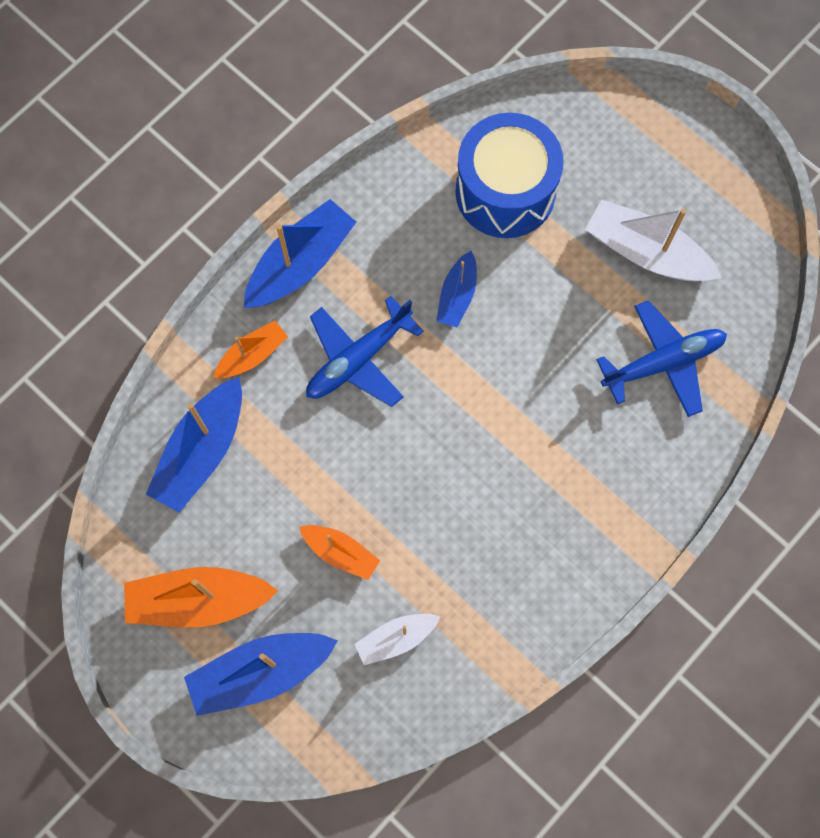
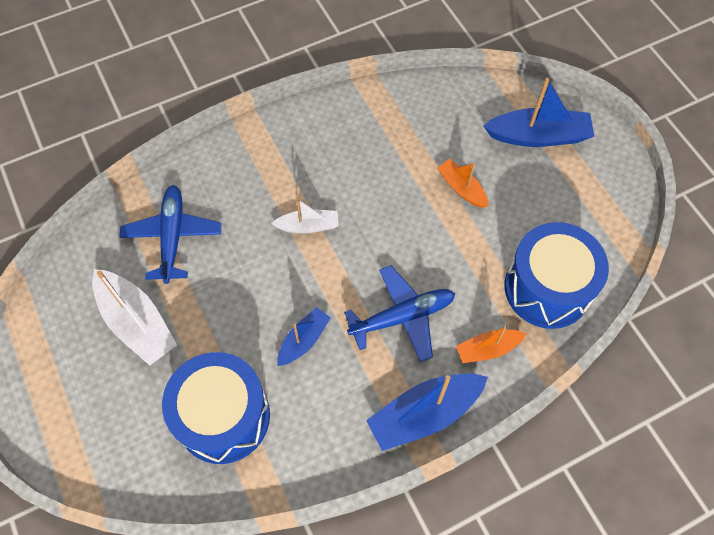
camera: 160 degrees left, 10 degrees down
orange boat [124,567,278,627] -> none
blue boat [146,377,242,512] -> blue drum [504,222,609,329]
white boat [354,614,440,665] -> white boat moved to [271,198,339,234]
blue plane [596,300,727,417] -> blue plane turned 90 degrees clockwise [119,185,222,284]

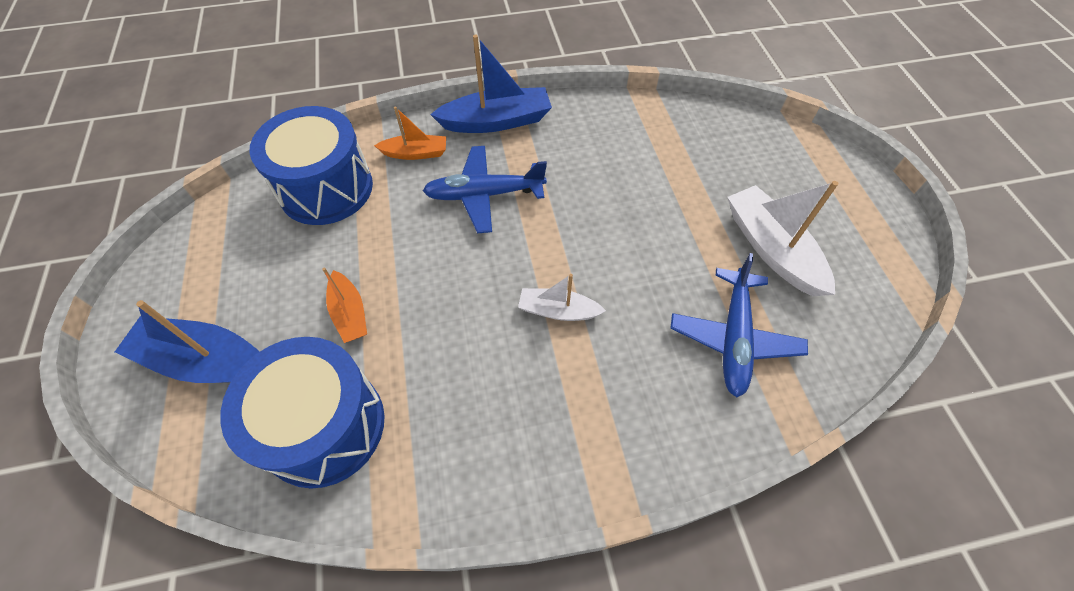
camera: 165 degrees left, 5 degrees down
blue drum [162,352,270,464] -> blue drum moved to [220,337,385,489]
blue boat [277,307,331,366] -> none

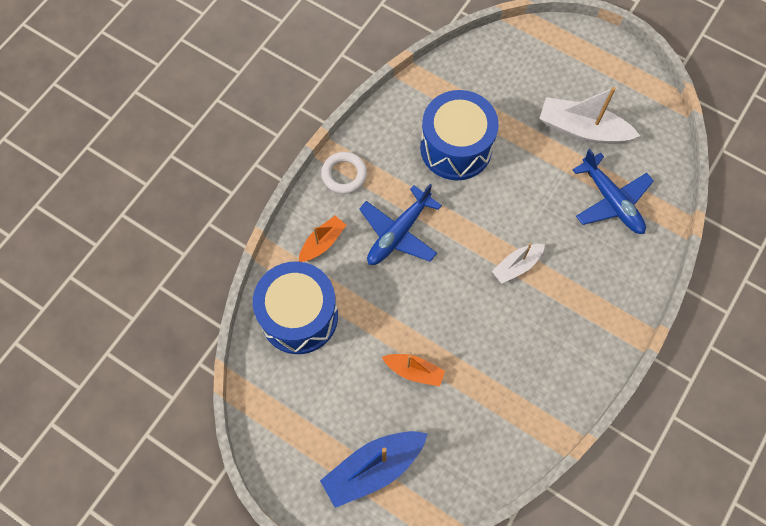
camera: 45 degrees left, 10 degrees up
blue drum [220,337,385,489] -> blue drum moved to [420,90,499,180]
blue boat [430,35,552,133] -> white ring [321,152,367,194]

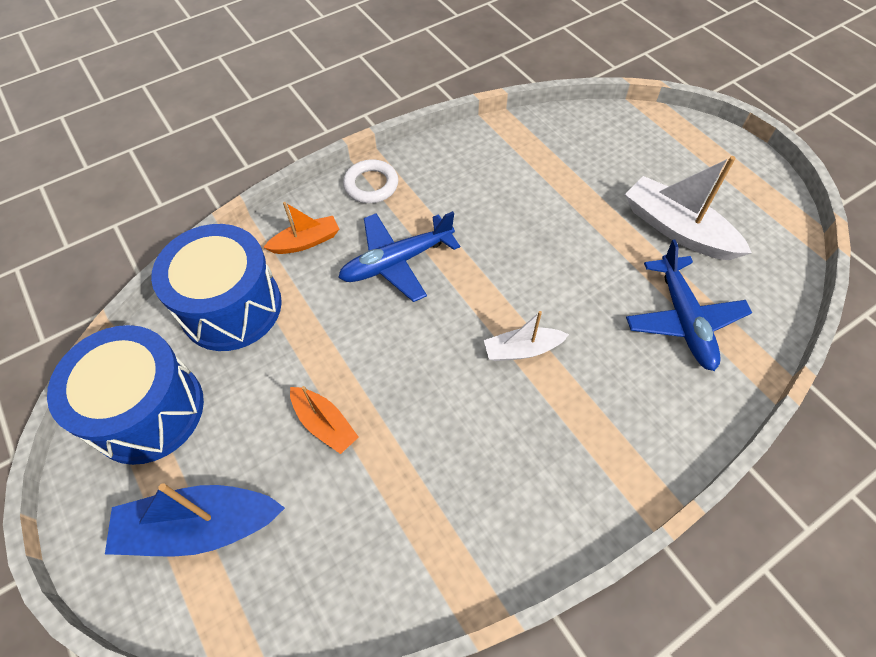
camera: 25 degrees right, 10 degrees down
blue drum [420,90,499,180] -> blue drum moved to [47,325,204,465]

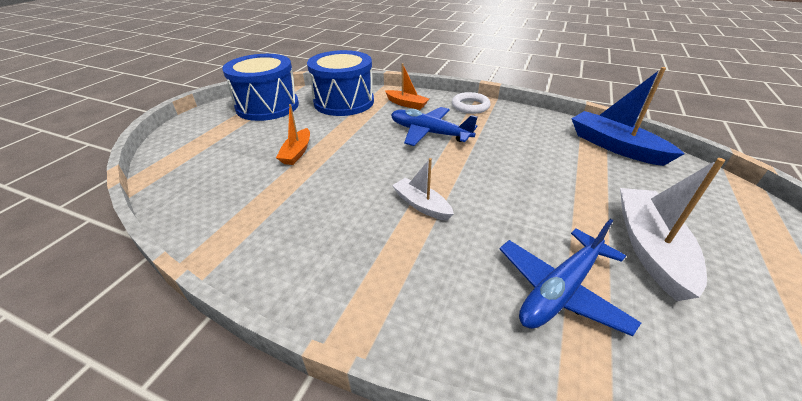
camera: 55 degrees right, 20 degrees down
blue boat [105,483,285,557] -> blue boat moved to [572,67,685,166]

